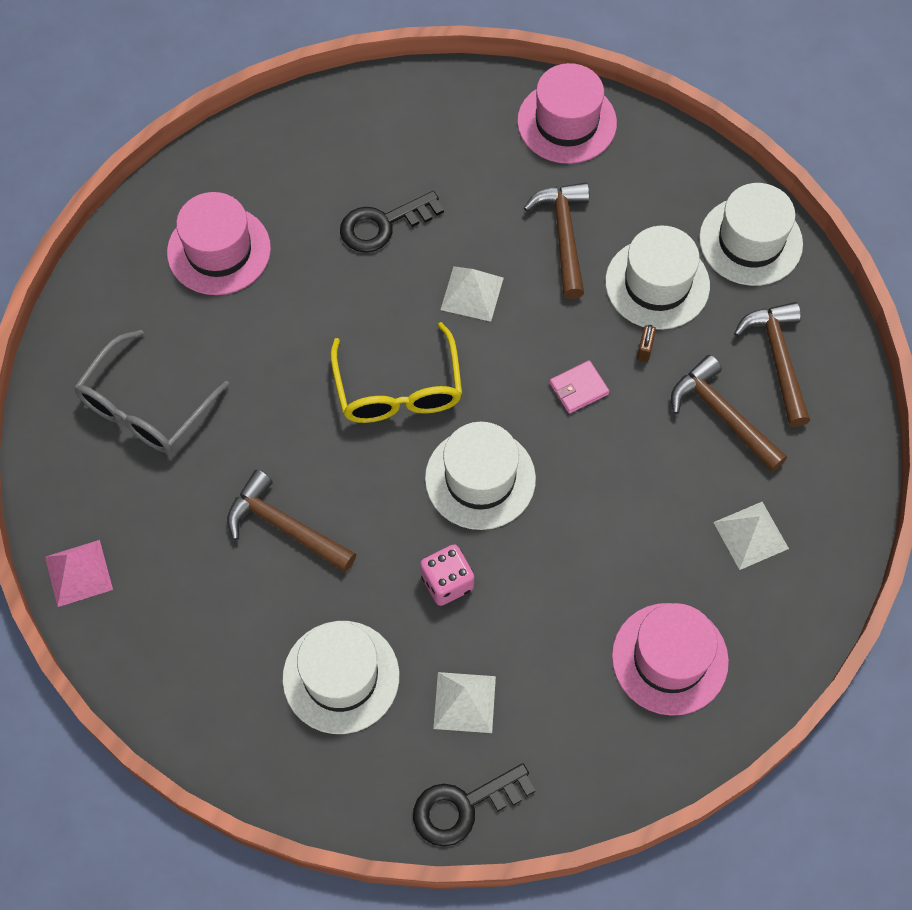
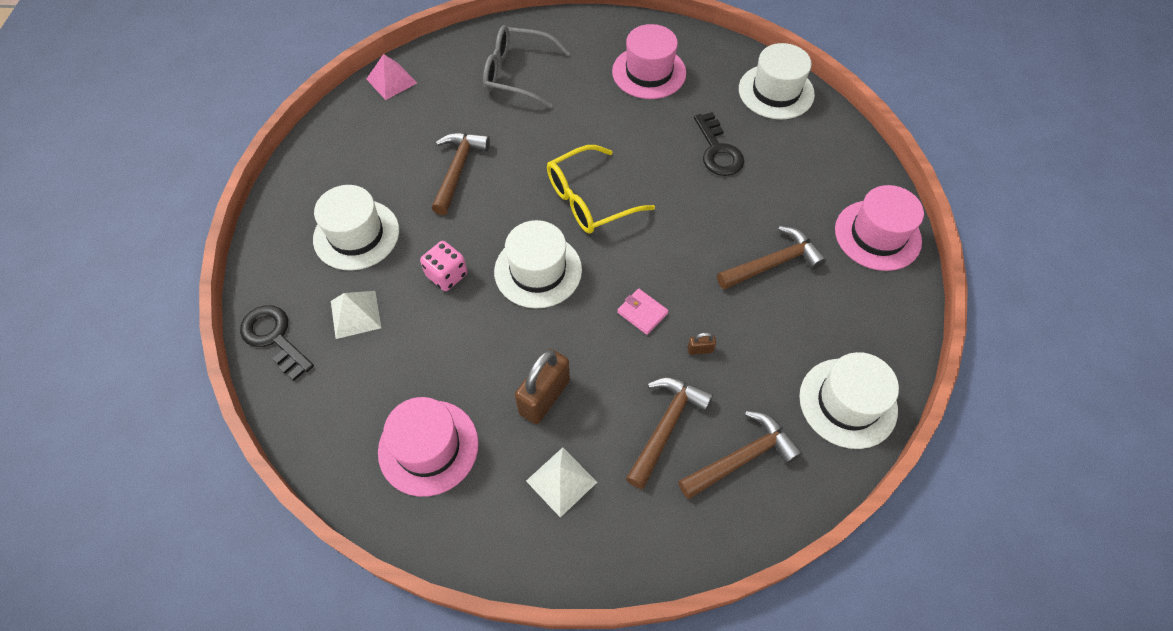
camera: 70 degrees right, 5 degrees down
black key [340,191,444,253] -> black key turned 150 degrees counterclockwise [694,112,744,176]
white pyramid [440,266,504,322] -> none
white hat [605,226,710,330] -> white hat moved to [739,43,815,120]
none -> brown padlock [515,349,570,424]

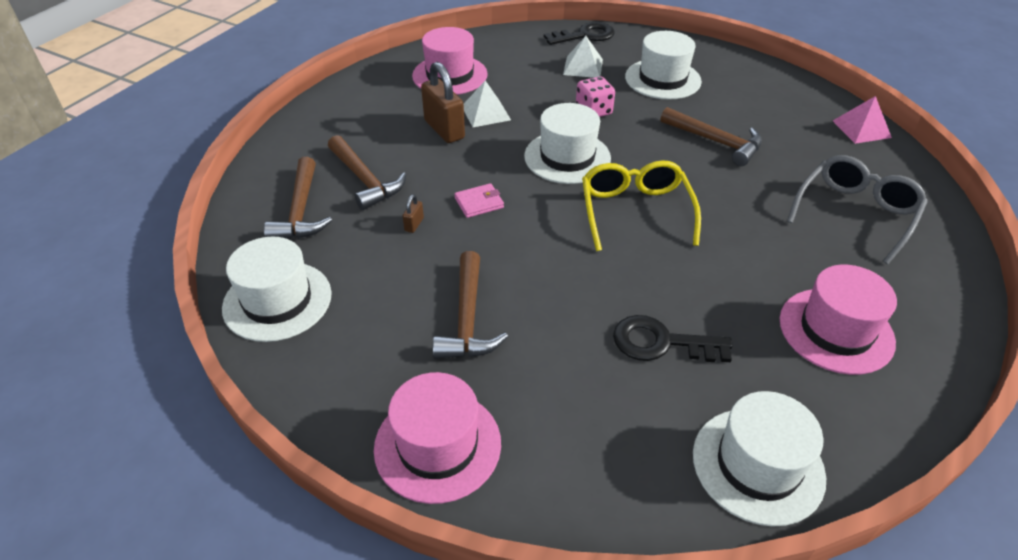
camera: 115 degrees right, 15 degrees down
white pyramid [526,447,597,518] -> white pyramid moved to [464,80,511,127]

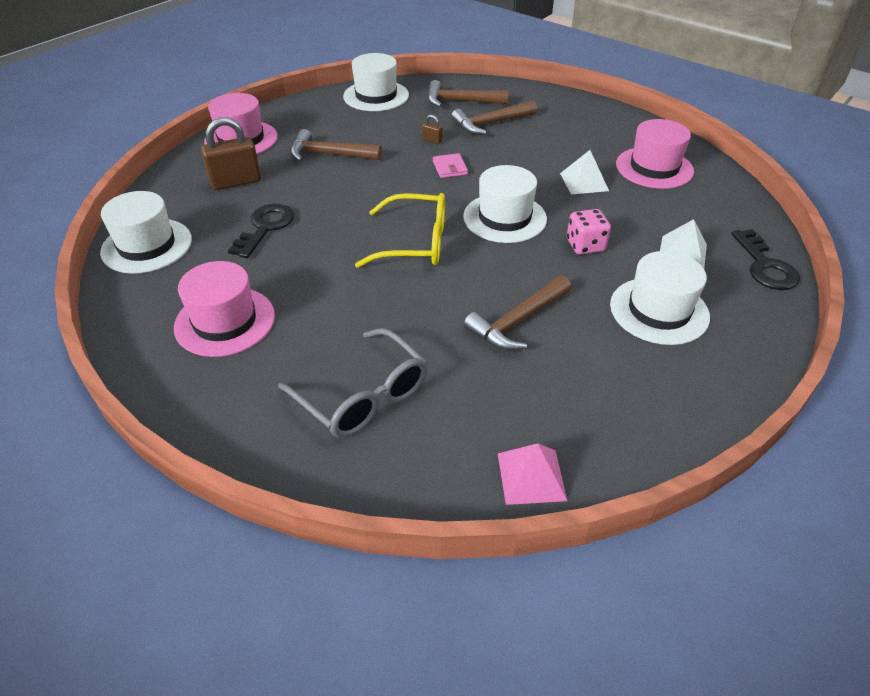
camera: 100 degrees right, 0 degrees up
brown padlock [421,62,465,143] -> brown padlock moved to [201,117,261,190]

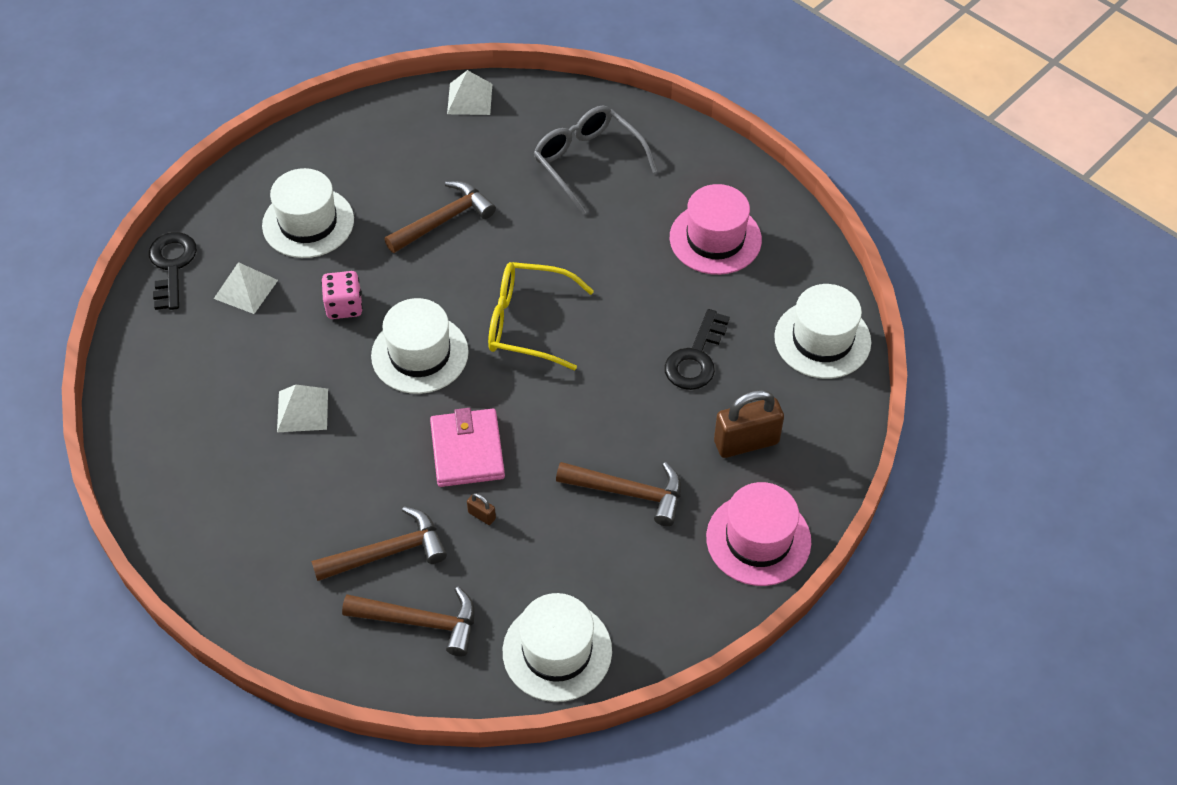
camera: 175 degrees left, 10 degrees up
pink wallet [433,153,468,178] -> pink wallet [430,408,505,487], size x1.77
pink pyramid [498,443,567,505] -> white pyramid [447,70,492,115]
pink hat [616,119,694,189] -> none

